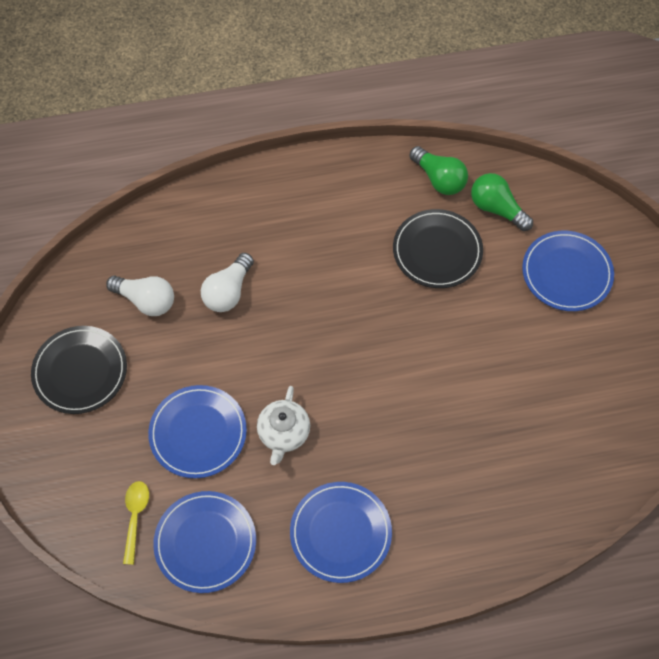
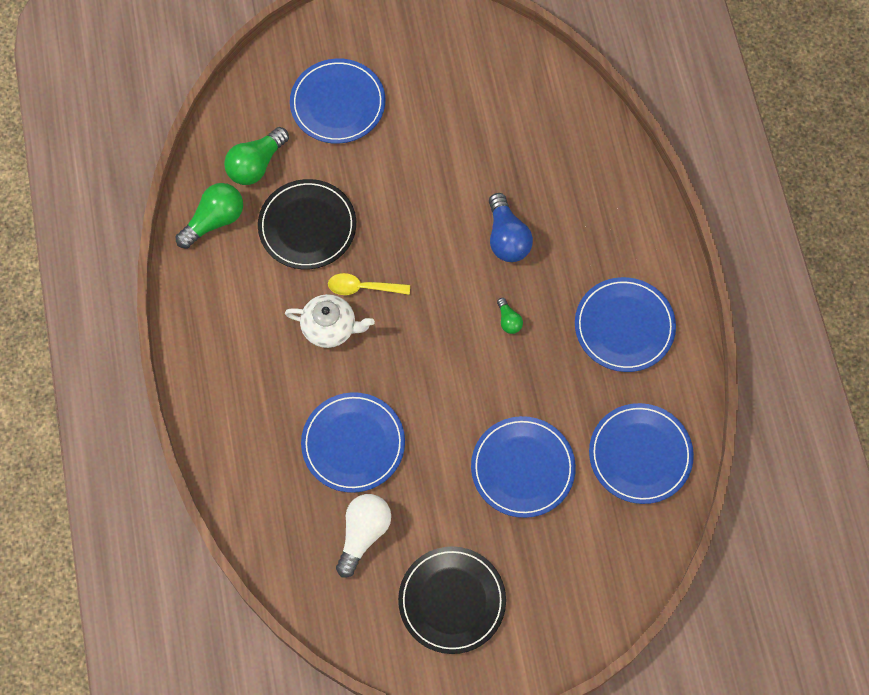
camera: 90 degrees left, 5 degrees up
yellow spoon [123,481,149,565] -> yellow spoon moved to [328,273,410,295]
white light bulb [201,253,254,312] -> blue plate [301,392,405,493]
white teapot [257,386,310,465] -> white teapot moved to [285,294,375,348]
none -> blue light bulb [489,193,533,262]
none -> green light bulb [497,298,523,334]

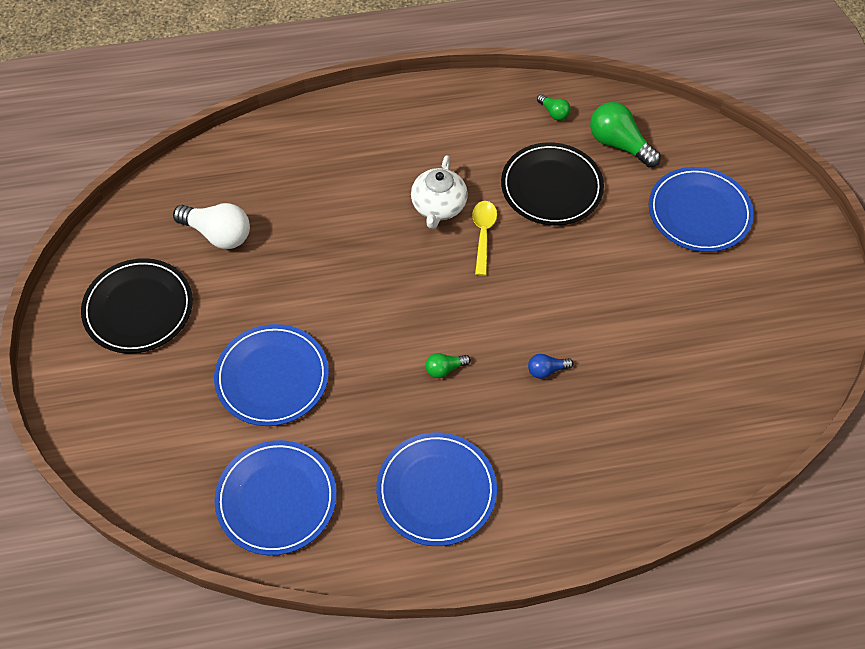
camera: 90 degrees right, 10 degrees down
green light bulb [176,183,243,249] -> green light bulb [537,94,571,121], size x0.51
blue plate [301,392,405,493] -> none
blue light bulb [489,193,533,262] -> blue light bulb [528,354,573,379], size x0.51

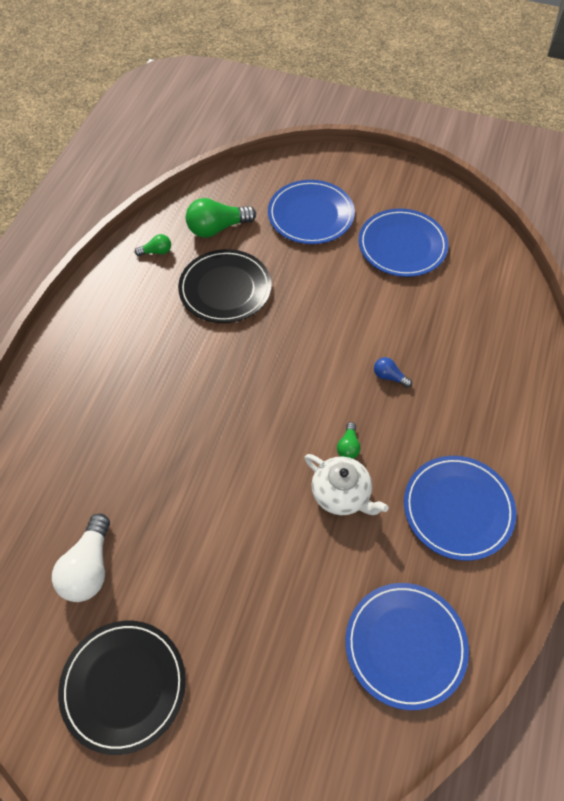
camera: 60 degrees left, 0 degrees up
white light bulb [173,203,250,249] -> white light bulb turned 135 degrees clockwise [52,514,110,602]
blue plate [214,324,329,426] -> blue plate moved to [359,209,448,277]
white teapot [411,155,468,229] -> white teapot moved to [305,454,389,515]
yellow spoon [472,201,497,276] -> none
blue light bulb [528,354,573,379] -> blue light bulb turned 105 degrees clockwise [374,357,412,388]

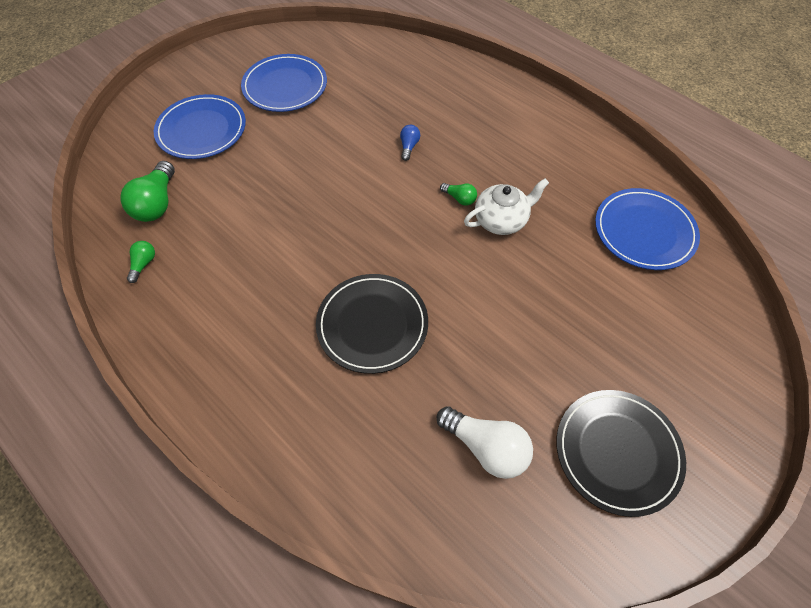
camera: 65 degrees left, 0 degrees up
black plate [178,249,272,323] -> black plate moved to [316,274,428,374]
blue light bulb [374,357,412,388] -> blue light bulb turned 135 degrees clockwise [400,125,420,161]
blue plate [404,456,516,561] -> none

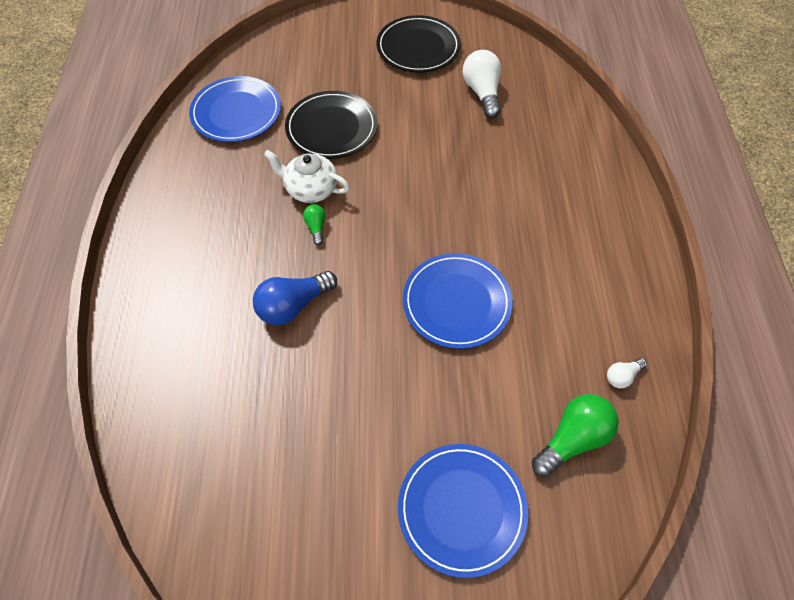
camera: 135 degrees left, 0 degrees up
green light bulb [127,241,155,283] -> white light bulb [607,358,647,388]
blue plate [241,54,327,112] -> blue plate moved to [403,253,513,349]
black plate [316,274,428,374] -> black plate moved to [285,91,377,159]
blue light bulb [400,125,420,161] -> blue light bulb [253,271,337,326], size x1.95

